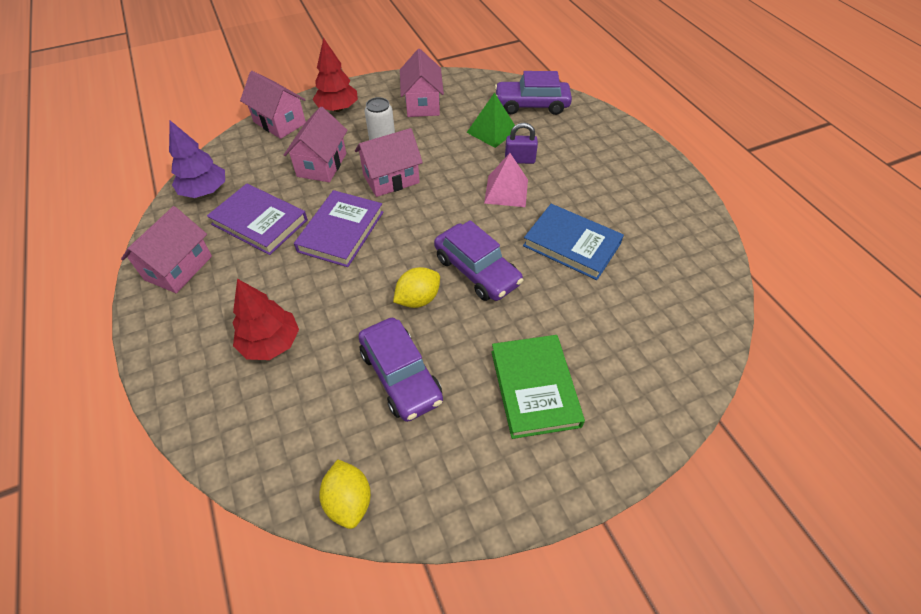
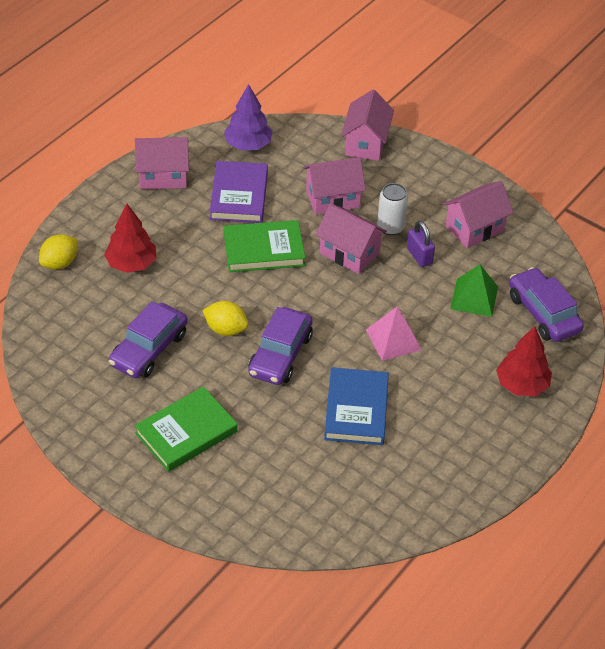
camera: 60 degrees right, 5 degrees down
purple book [294,190,383,267] -> green book [224,220,305,272]
red tree [313,38,358,112] -> red tree moved to [496,326,552,396]
yellow lemon [319,460,371,529] -> yellow lemon moved to [39,234,77,269]
purple padlock [505,123,538,164] -> purple padlock moved to [407,220,435,267]

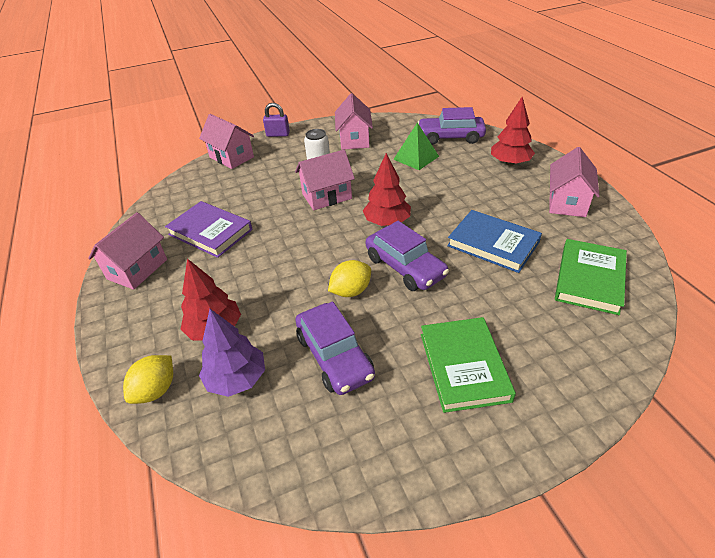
camera: 55 degrees left, 5 degrees down
yellow lemon [39,234,77,269] -> yellow lemon turned 45 degrees clockwise [123,355,173,404]
purple tree [224,84,273,150] -> purple tree moved to [199,309,265,397]
green book [224,220,305,272] -> green book moved to [555,239,627,315]
pink house [303,157,366,215] -> pink house moved to [549,147,600,217]
pink pyramid [366,306,422,361] -> none
purple padlock [407,220,435,267] -> purple padlock moved to [263,103,290,137]
none -> red tree [363,153,411,226]

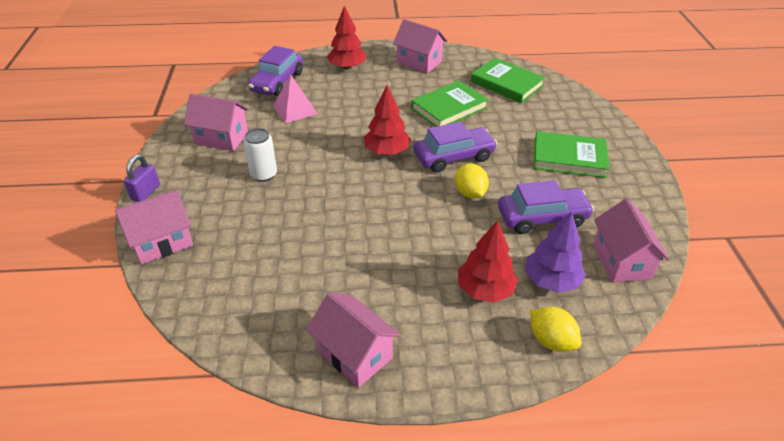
camera: 75 degrees left, 0 degrees up
purple book [165,201,253,258] -> none
pink house [295,150,355,210] -> pink house moved to [593,198,670,283]
green pyramid [393,123,439,170] -> pink pyramid [273,74,318,123]
blue book [447,210,542,273] -> green book [411,80,489,127]

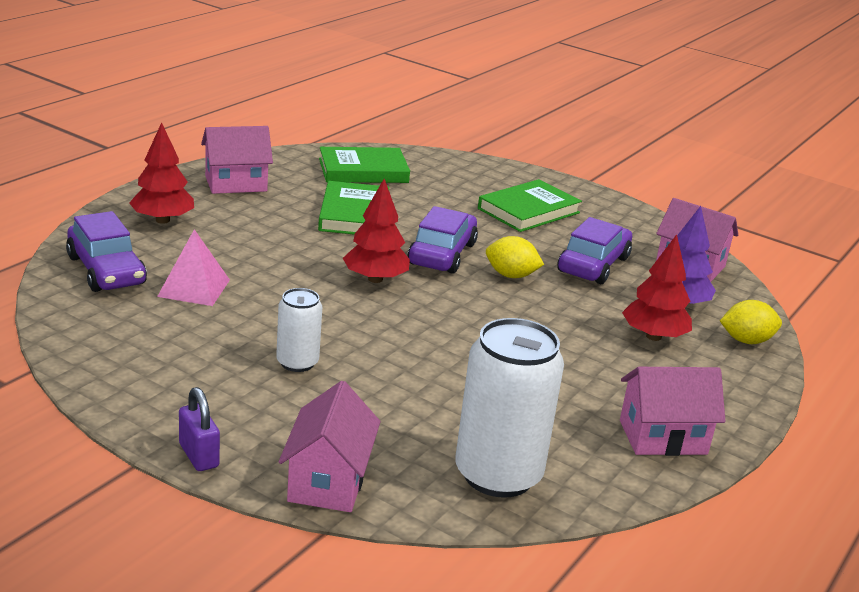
camera: 55 degrees left, 15 degrees down
pink house [184,94,249,151] -> none
none -> white can [455,318,564,498]

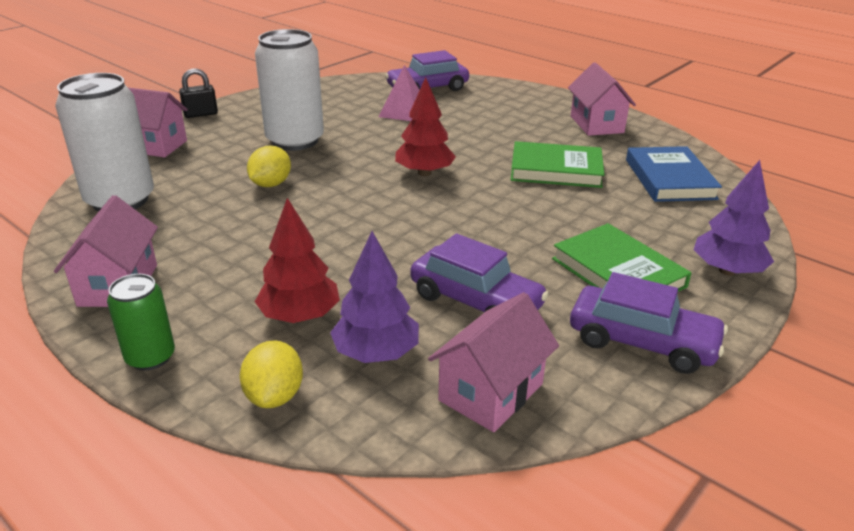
camera: 100 degrees right, 5 degrees up
red tree [129,122,194,224] -> none
purple padlock [179,387,220,471] -> black padlock [179,68,218,118]
white can [276,288,322,372] -> white can [255,29,324,151], size x1.88
green book [319,147,410,183] -> blue book [626,146,722,202]
purple car [407,206,478,274] -> purple car moved to [570,272,728,374]
yellow lemon [486,236,544,278] -> yellow lemon moved to [247,146,291,187]
none -> green can [107,274,175,370]
none -> purple tree [694,160,774,276]

